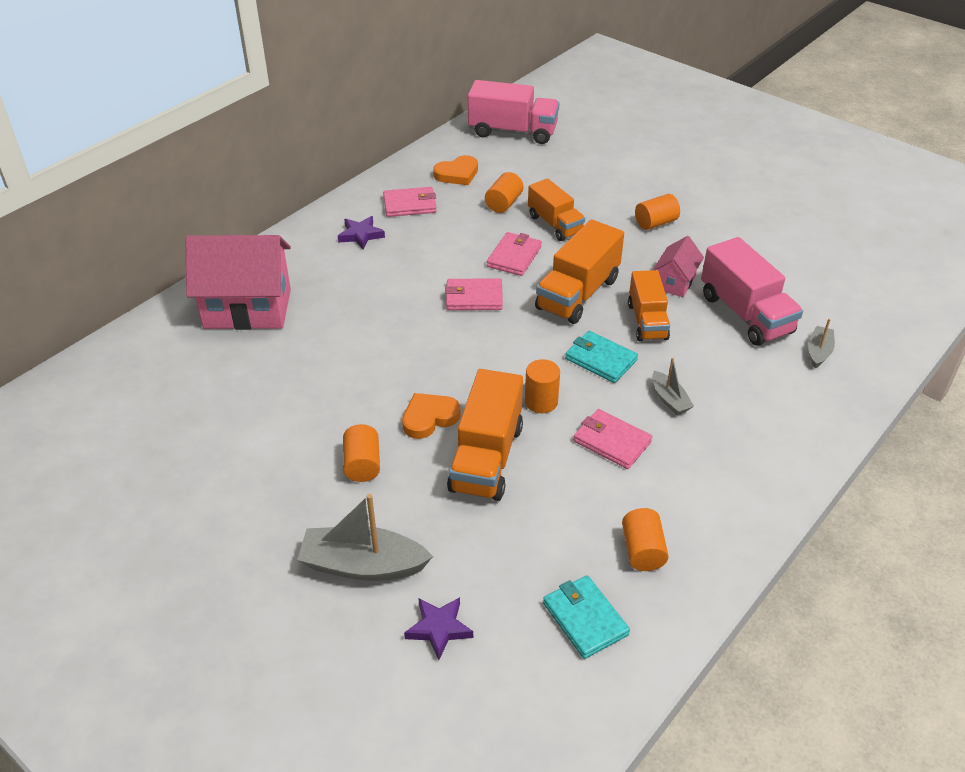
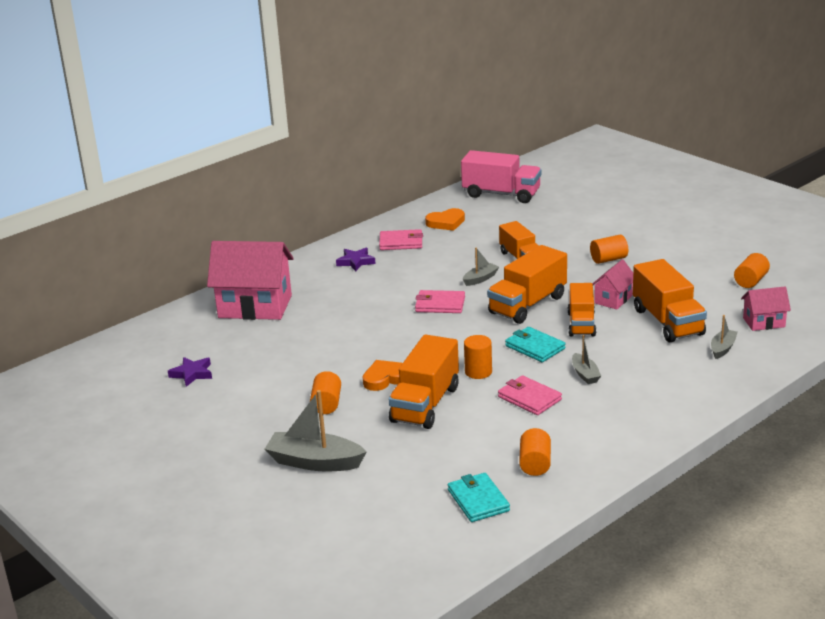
camera: 10 degrees right, 15 degrees down
purple star [404,597,473,660] -> purple star moved to [168,357,212,387]
orange cylinder [485,172,523,213] -> orange cylinder moved to [734,253,770,288]
pink wallet [487,232,542,276] -> grey boat [463,247,499,286]
pink truck [701,237,803,346] -> orange truck [633,259,707,342]
none -> pink house [741,286,791,331]

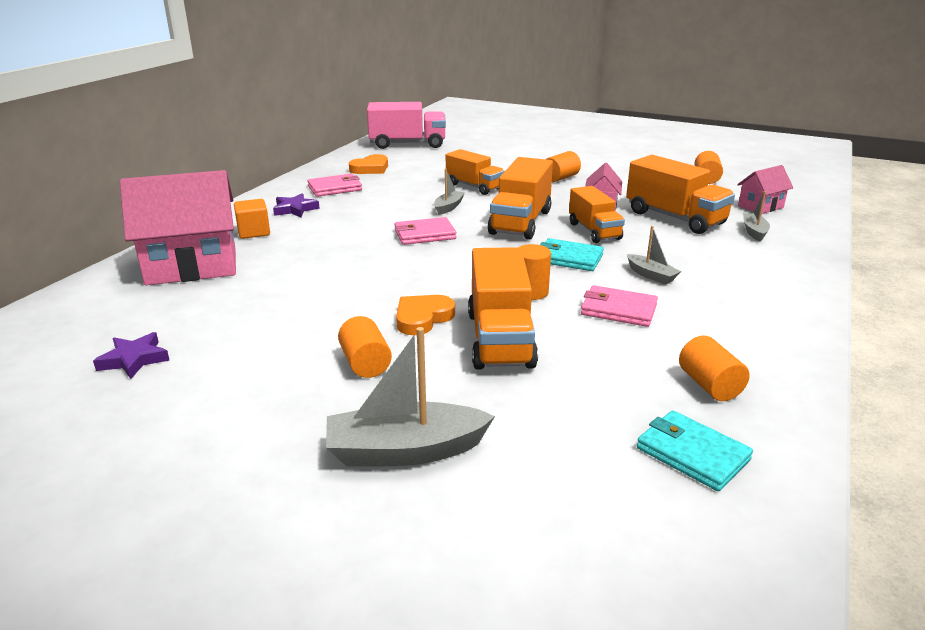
camera: 25 degrees left, 0 degrees up
none -> orange cube [234,199,270,239]

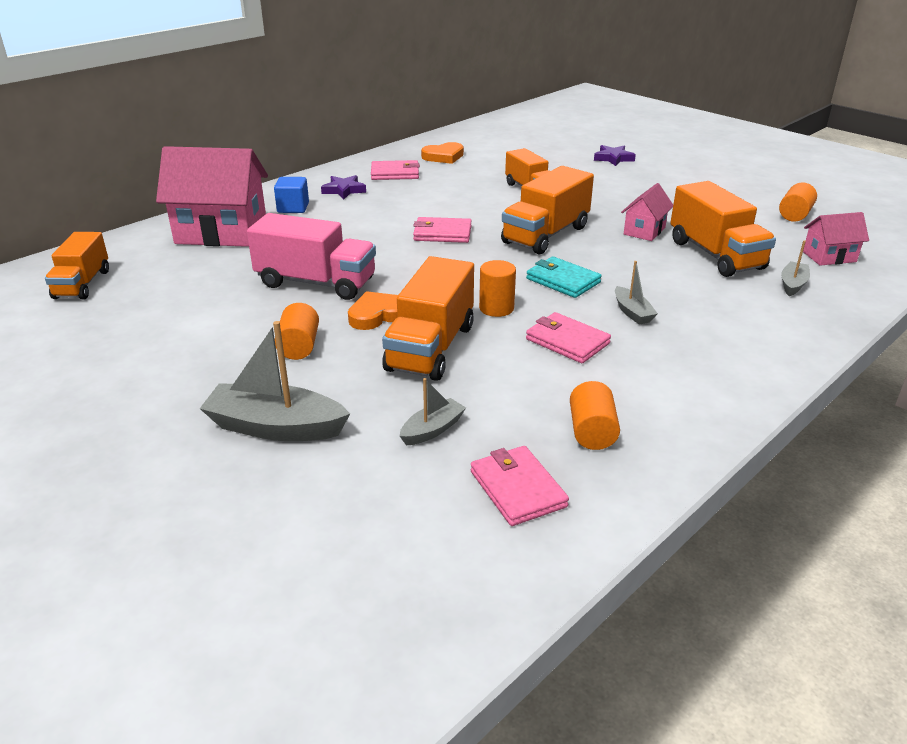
camera: 20 degrees right, 5 degrees up
purple star [93,332,170,379] -> purple star moved to [594,145,636,166]
orange cube [234,199,270,239] -> blue cube [274,177,309,213]
pink truck [367,102,446,149] -> pink truck moved to [247,213,376,300]
grey boat [434,169,465,215] -> grey boat moved to [400,378,466,445]
orange cylinder [546,151,581,182] -> none
orange truck [569,186,625,243] -> orange truck moved to [45,232,109,300]
turquoise wallet [637,410,753,491] -> pink wallet [471,446,569,526]

